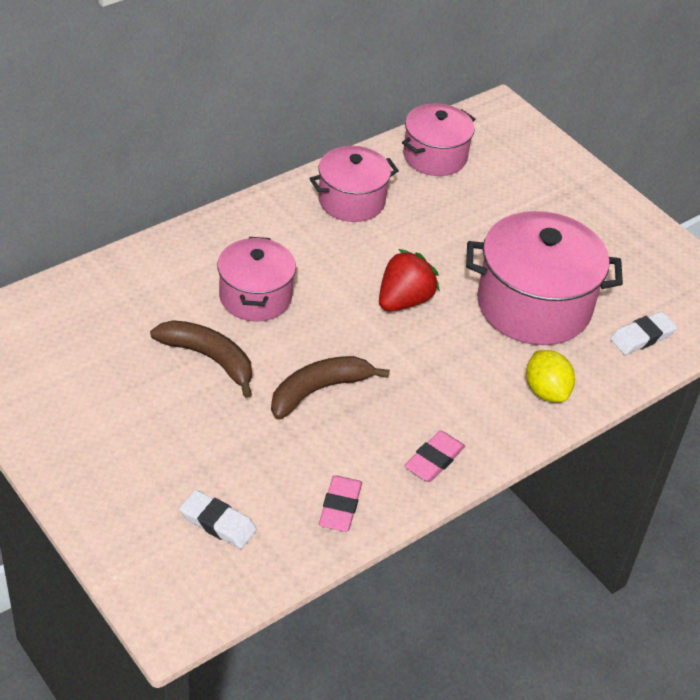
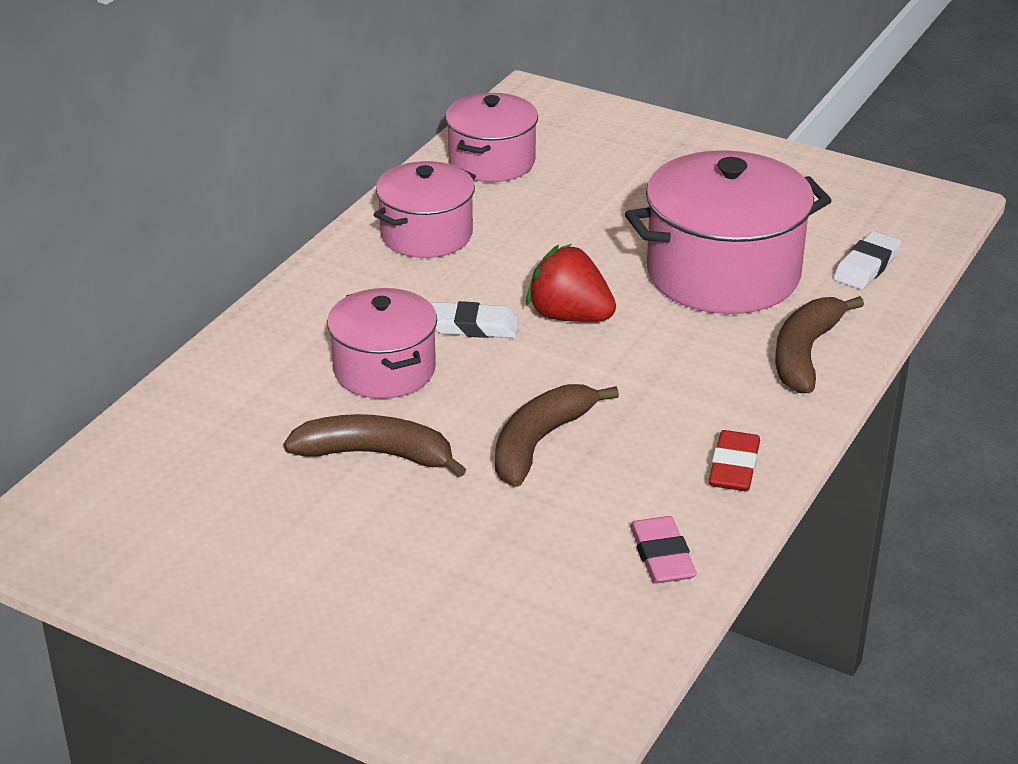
camera: 20 degrees left, 10 degrees down
white eraser [180,490,257,549] -> white eraser moved to [431,301,519,338]
red strawberry [379,249,440,311] -> red strawberry turned 75 degrees counterclockwise [526,244,616,322]
pink eraser [404,431,465,482] -> red eraser [709,430,760,491]
yellow lemon [526,350,575,402] -> brown banana [775,296,864,393]

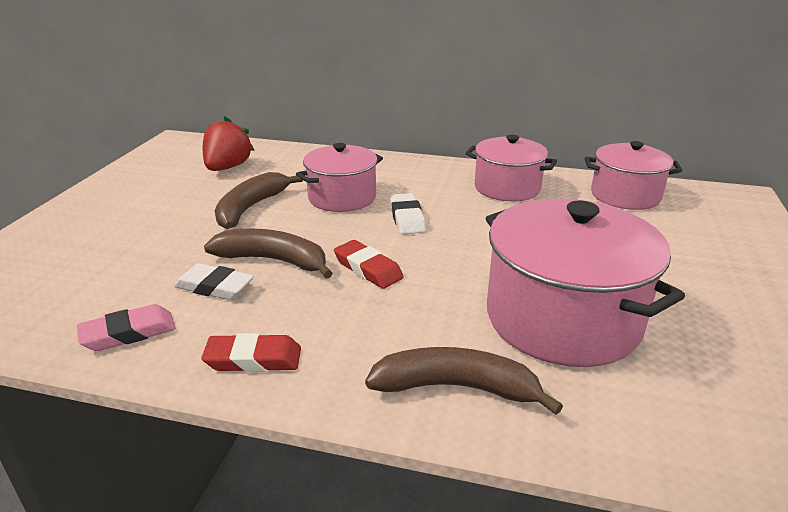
camera: 75 degrees right, 5 degrees down
brown banana [283,414,466,477] -> brown banana turned 150 degrees counterclockwise [215,172,303,229]
red strawberry [526,244,616,322] -> red strawberry moved to [203,117,255,171]
white eraser [834,231,901,289] -> white eraser moved to [174,263,254,300]
none -> red eraser [334,240,404,289]

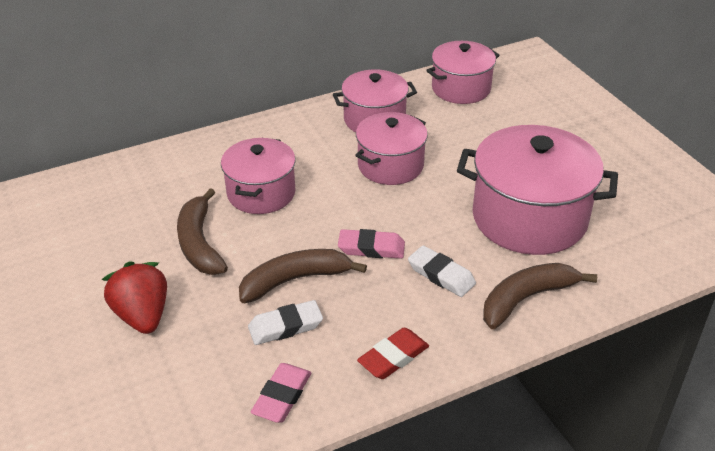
camera: 40 degrees left, 10 degrees up
red strawberry [203,117,255,171] -> red strawberry moved to [102,262,167,334]
red eraser [334,240,404,289] -> pink eraser [338,229,405,259]
white eraser [390,193,426,234] -> white eraser moved to [408,246,476,297]
none -> pink pot [355,112,428,185]

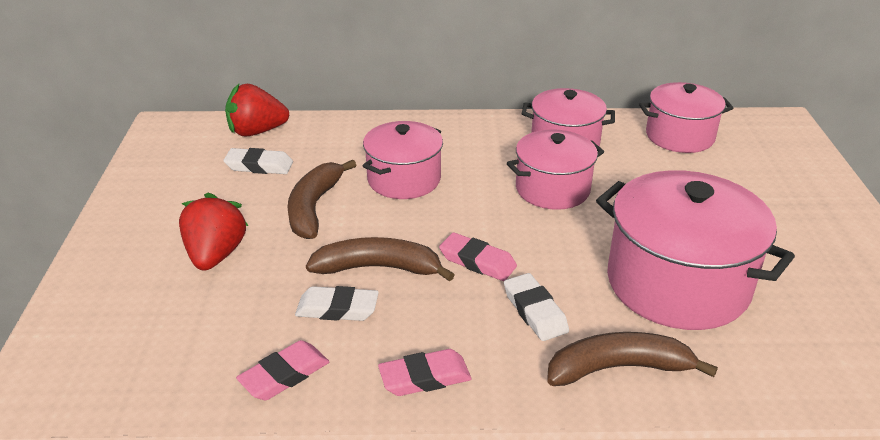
camera: 25 degrees right, 5 degrees down
red eraser [357,328,429,379] -> pink eraser [378,349,471,396]
none -> white eraser [223,148,293,174]
none -> red strawberry [225,84,289,137]

